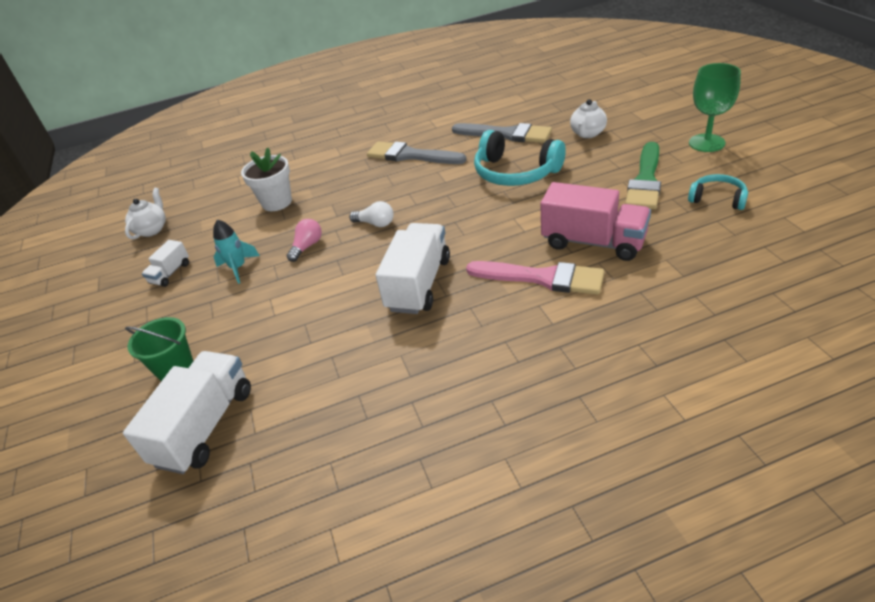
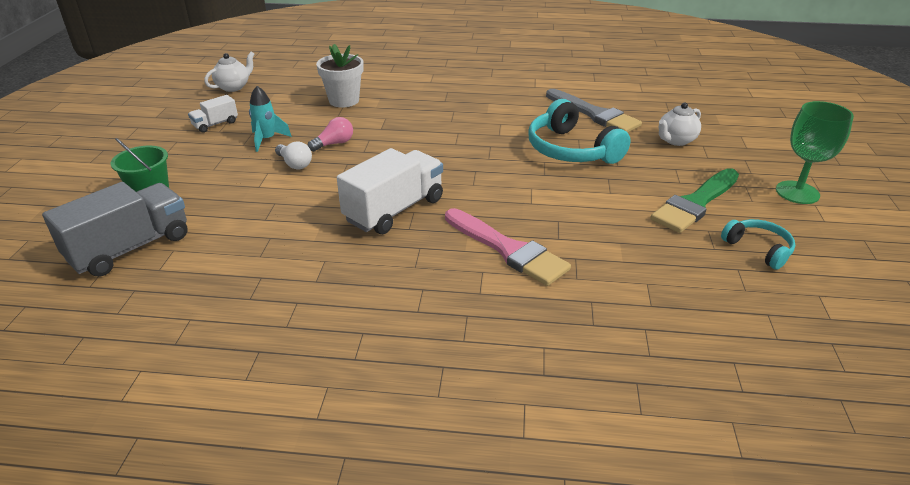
camera: 20 degrees right, 5 degrees down
white truck [123,351,251,474] -> grey truck [42,182,188,276]
white light bulb [349,201,394,227] -> white light bulb moved to [275,141,312,169]
grey brush [367,142,467,164] -> none
pink truck [540,182,651,261] -> none

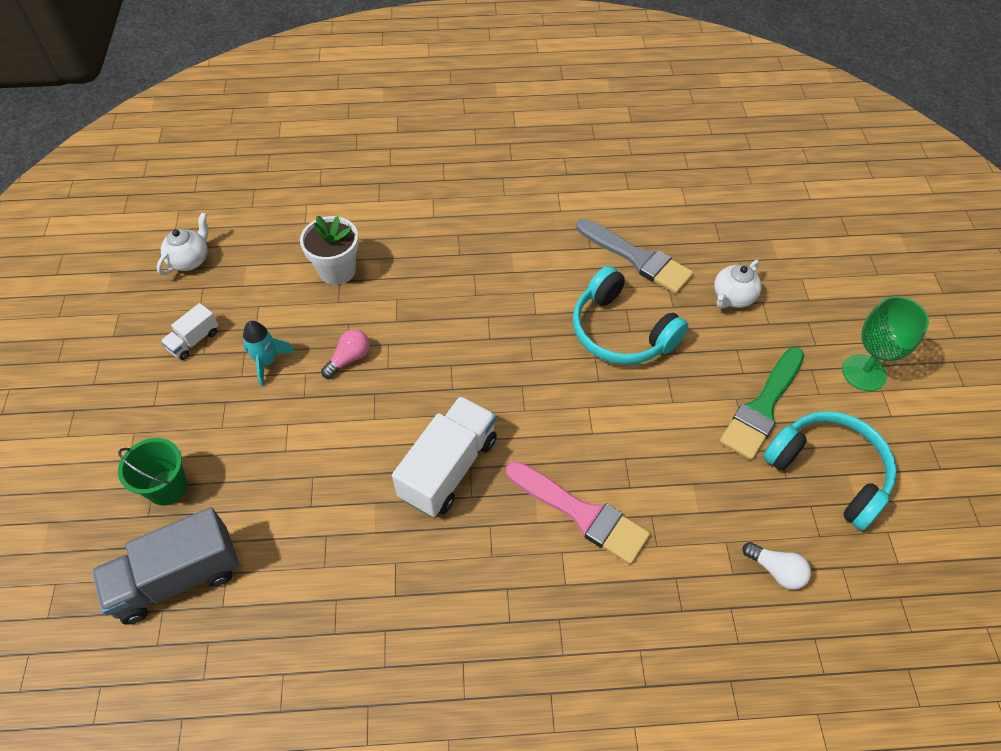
camera: 10 degrees left, 20 degrees up
grey truck [42,182,188,276] -> grey truck turned 150 degrees counterclockwise [92,507,239,625]
white light bulb [275,141,312,169] -> white light bulb moved to [743,542,811,590]
turquoise headphones [721,219,795,270] -> turquoise headphones [763,411,897,531], size x1.81

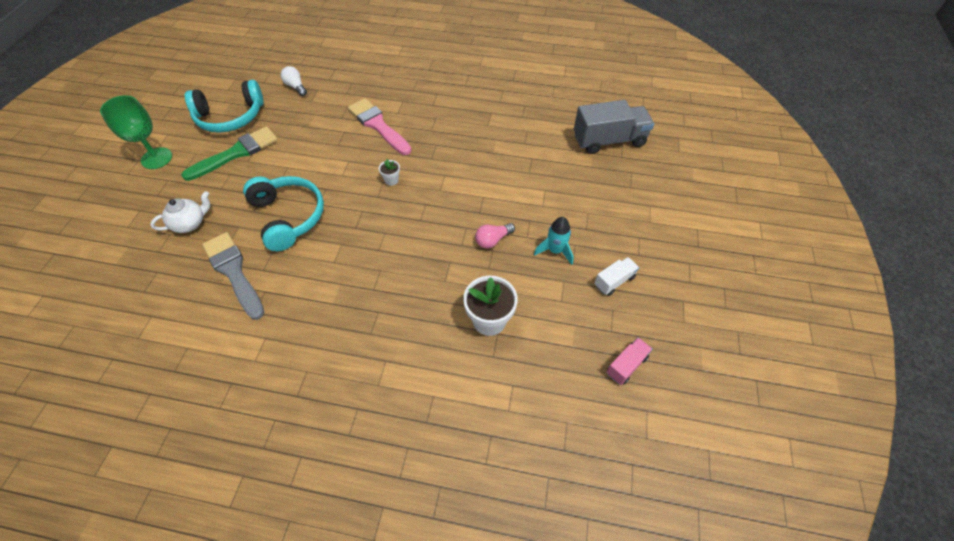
camera: 165 degrees left, 0 degrees up
green bucket [118,438,187,506] -> none
white teapot [157,212,209,275] -> pink truck [606,337,653,385]
white truck [392,396,497,517] -> none
turquoise headphones [763,411,897,531] -> turquoise headphones turned 75 degrees counterclockwise [185,80,264,133]
none -> white flower pot [379,159,400,186]

